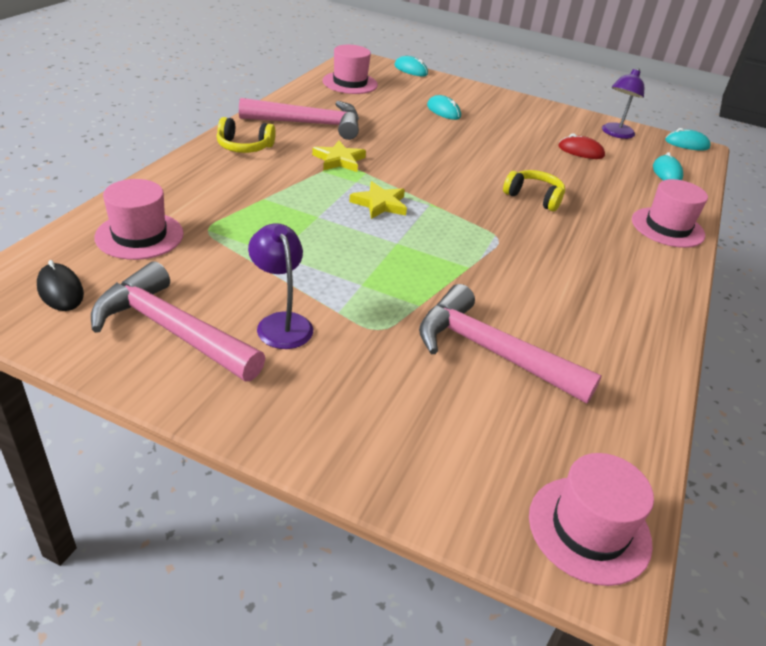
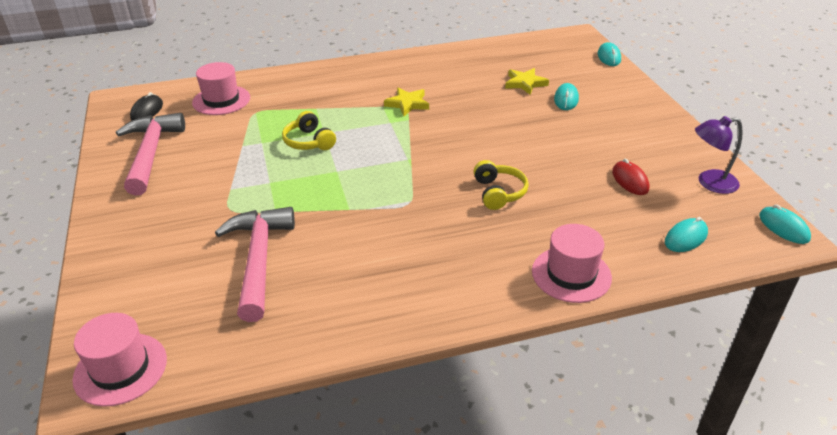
camera: 55 degrees right, 0 degrees up
yellow headphones [217,117,276,153] -> yellow headphones moved to [282,111,336,150]
pink hammer [239,98,359,140] -> none
purple lamp [248,223,313,349] -> none
pink hat [323,45,378,94] -> none
yellow star [349,181,407,219] -> yellow star moved to [505,68,549,95]

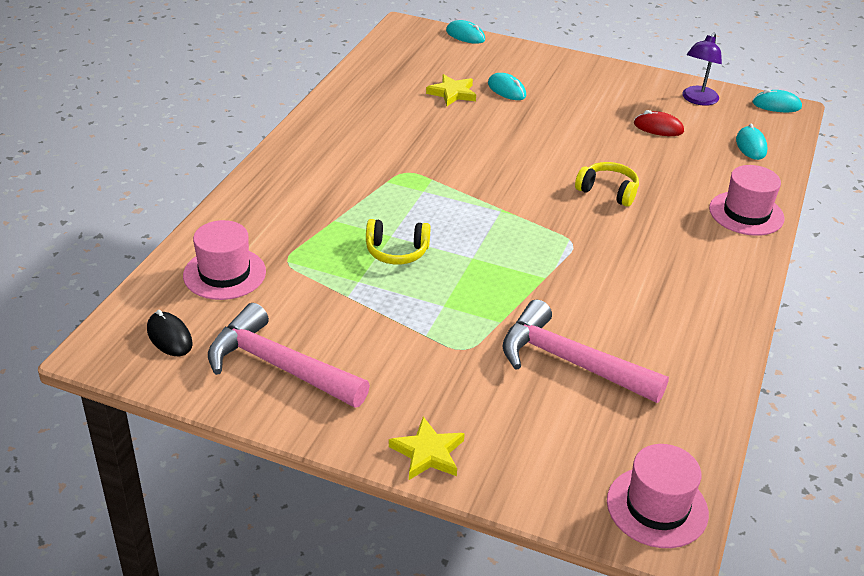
camera: 55 degrees left, 0 degrees up
yellow star [384,88,429,116] -> yellow star moved to [389,417,465,480]

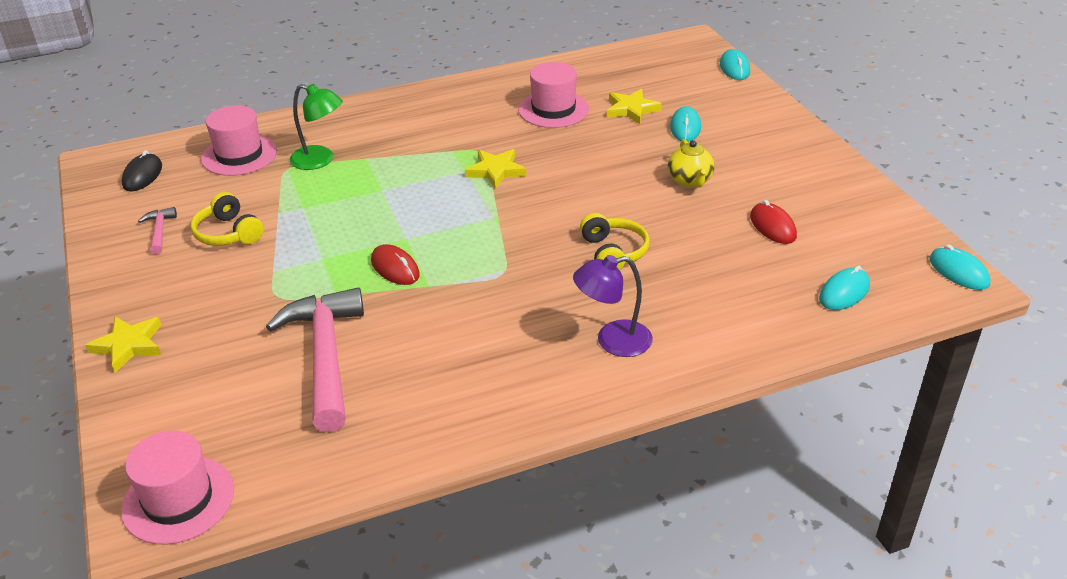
camera: 50 degrees right, 0 degrees up
pink hammer [208,303,370,408] -> pink hammer [138,207,177,254], size x0.43
yellow headphones [366,219,431,265] -> yellow headphones moved to [191,192,264,246]
purple lamp [682,33,722,106] -> purple lamp moved to [573,255,653,357]
pink hat [709,165,785,236] -> pink hat moved to [518,62,589,128]
none -> green lamp [289,84,343,170]
none -> red mouse [371,244,420,285]
none -> yellow star [465,149,526,189]
none -> yellow teapot [668,139,715,188]

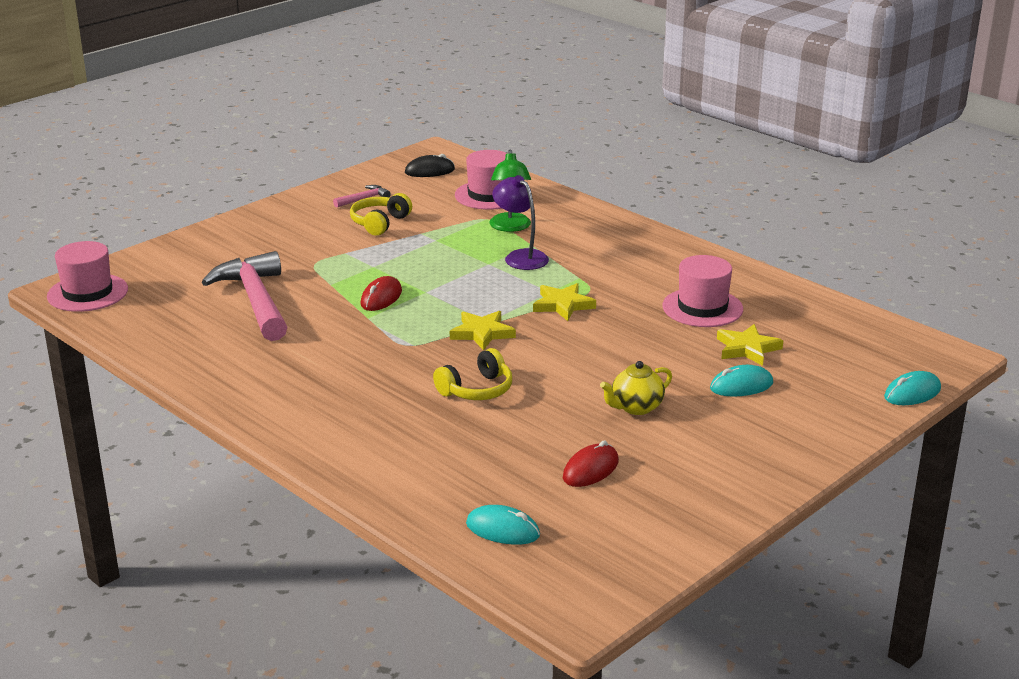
camera: 65 degrees right, 10 degrees down
yellow star [85,317,161,372] -> yellow star moved to [450,311,516,351]
pink hammer [266,288,364,432] -> pink hammer turned 75 degrees counterclockwise [202,251,287,341]
purple lamp [573,255,653,357] -> purple lamp moved to [492,175,549,270]
turquoise mouse [930,244,990,290] -> none

